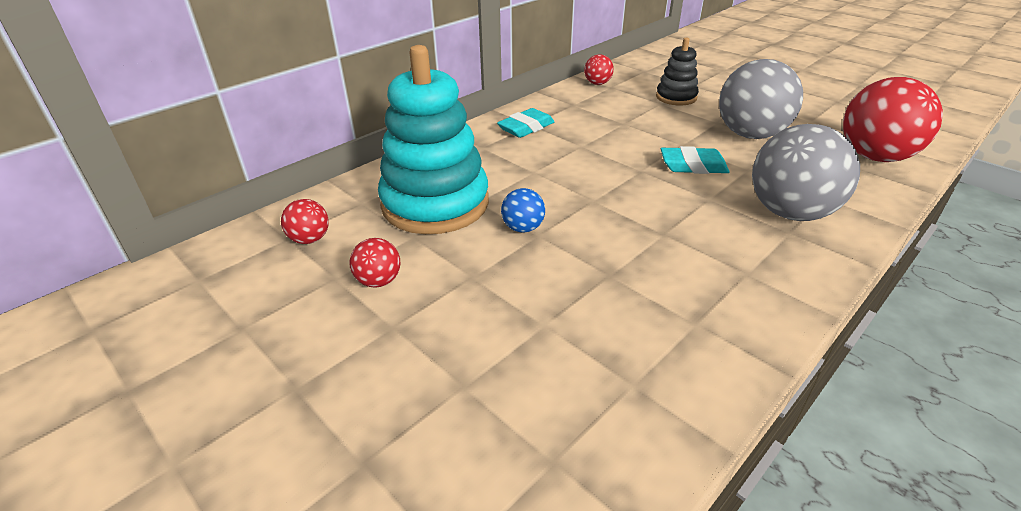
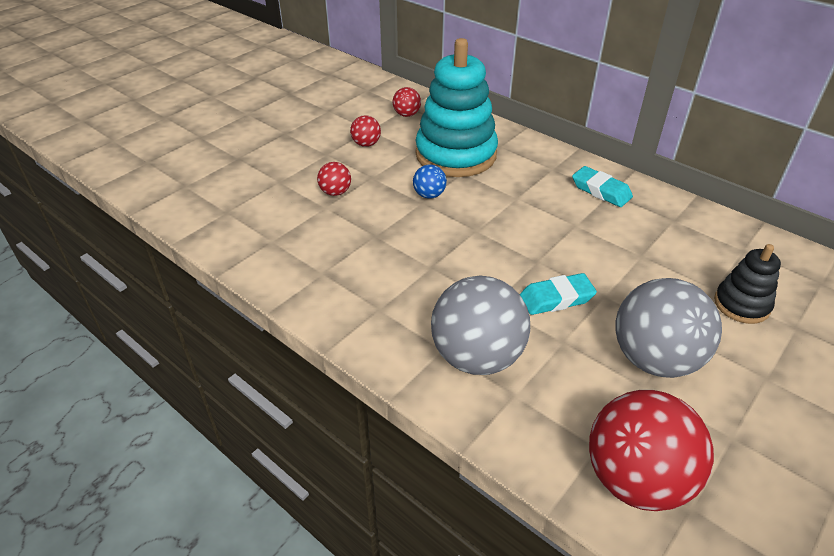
camera: 85 degrees right, 5 degrees up
red ball [584,54,614,85] -> red ball moved to [317,162,351,196]
turquoise eraser [661,146,730,174] -> turquoise eraser turned 75 degrees clockwise [520,273,597,315]

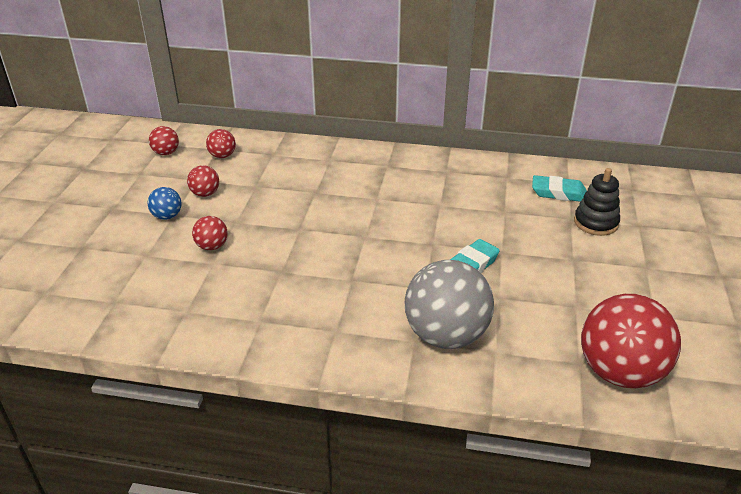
camera: 30 degrees left, 5 degrees down
blue ball [413,164,447,199] -> blue ball moved to [148,187,182,220]
turquoise stacking toy [416,38,498,177] -> none
turquoise eraser [572,166,633,207] -> turquoise eraser moved to [532,175,587,202]
grey ball [616,278,722,378] -> none
none -> red ball [149,126,179,155]

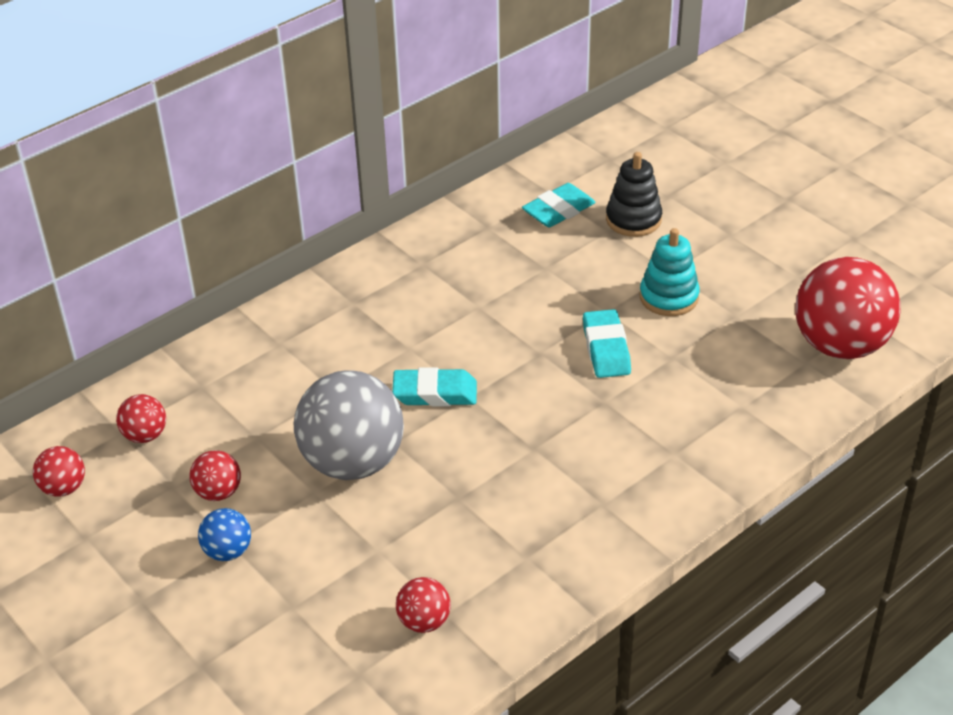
camera: 50 degrees left, 5 degrees up
red ball [192,216,228,250] -> red ball moved to [396,577,451,633]
grey ball [405,260,494,349] -> grey ball moved to [294,371,404,480]
none -> turquoise eraser [392,367,477,407]
none -> turquoise stacking toy [640,228,700,316]

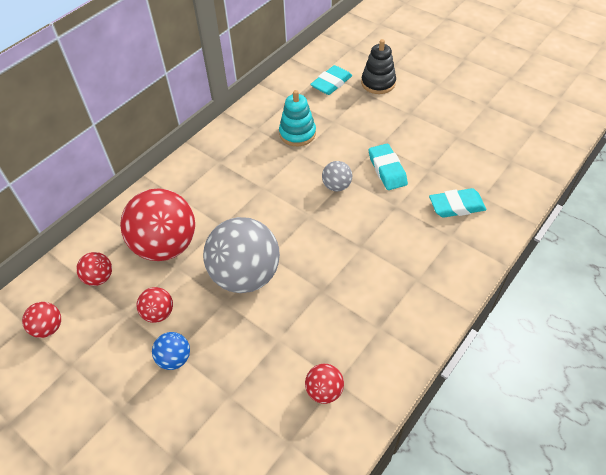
camera: 10 degrees left, 10 degrees up
turquoise eraser [392,367,477,407] -> turquoise eraser moved to [429,188,487,218]
turquoise stacking toy [640,228,700,316] -> turquoise stacking toy moved to [279,90,316,146]
red ball [795,257,900,359] -> red ball moved to [120,188,195,261]
none -> grey ball [322,161,352,191]

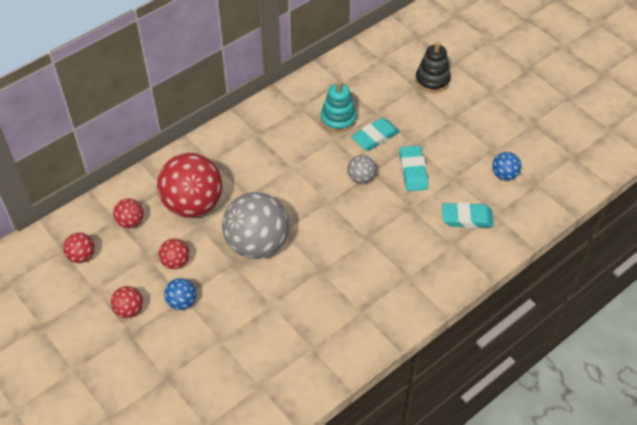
camera: 10 degrees right, 0 degrees up
red ball [305,364,344,404] -> red ball moved to [111,286,143,318]
turquoise eraser [310,65,352,95] -> turquoise eraser moved to [351,118,400,151]
none -> blue ball [492,152,522,181]

